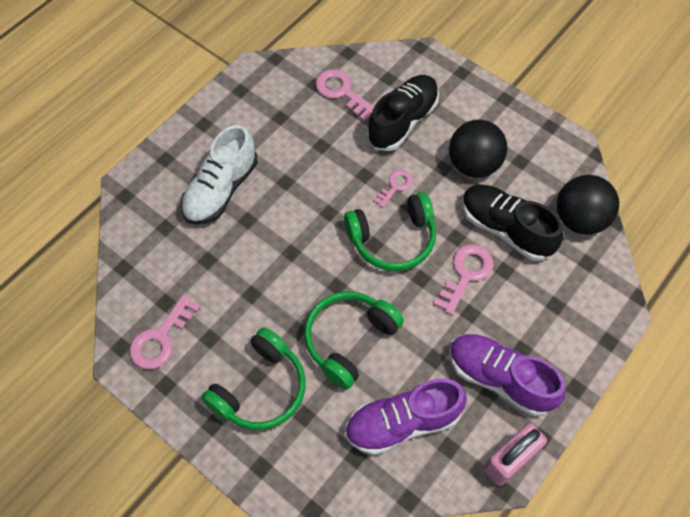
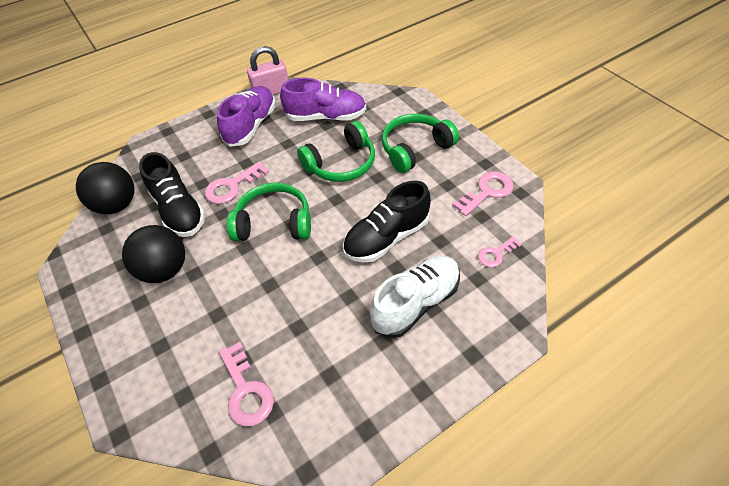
camera: 160 degrees left, 10 degrees down
black shoe [367,75,439,151] -> black shoe moved to [343,180,431,262]
pink key [373,170,413,208] -> pink key moved to [478,236,522,267]
purple shoe [449,334,566,416] -> purple shoe turned 120 degrees counterclockwise [217,86,276,147]

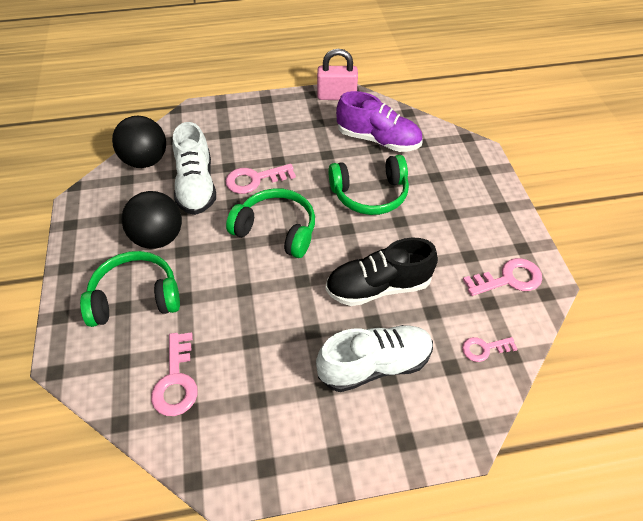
camera: 20 degrees right, 0 degrees up
black shoe [139,152,206,237] -> white shoe [173,122,216,215]
purple shoe [217,86,276,147] -> none
green headphones [382,114,459,173] -> green headphones moved to [80,251,180,327]

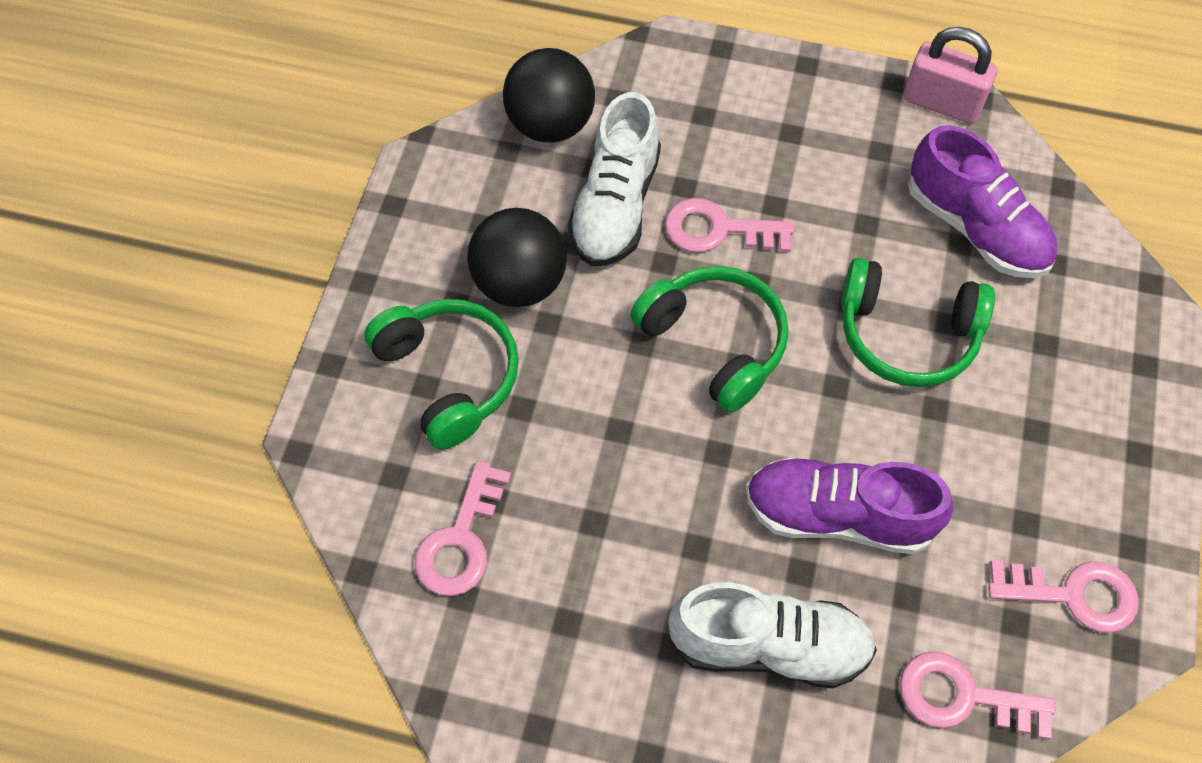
camera: 25 degrees right, 10 degrees up
green headphones [80,251,180,327] -> green headphones turned 45 degrees clockwise [364,299,519,449]
black shoe [326,237,438,306] -> purple shoe [746,457,954,554]
pink key [462,337,518,362] -> pink key [900,652,1056,740], size x1.59

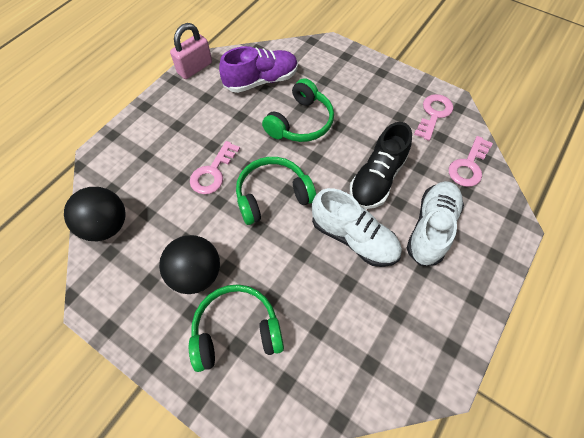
camera: 70 degrees left, 0 degrees up
pink key [415,461,511,596] -> none
white shoe [568,92,661,266] -> white shoe moved to [312,188,402,267]
purple shoe [746,457,954,554] -> black shoe [350,122,412,209]

